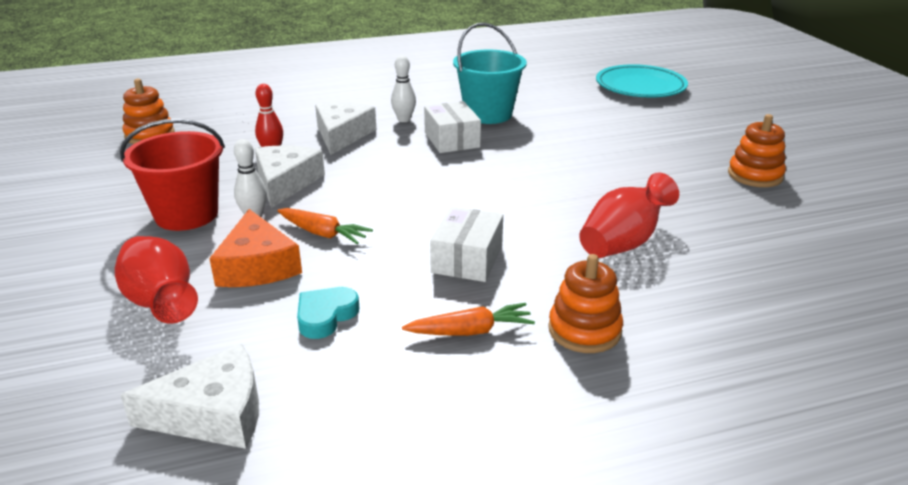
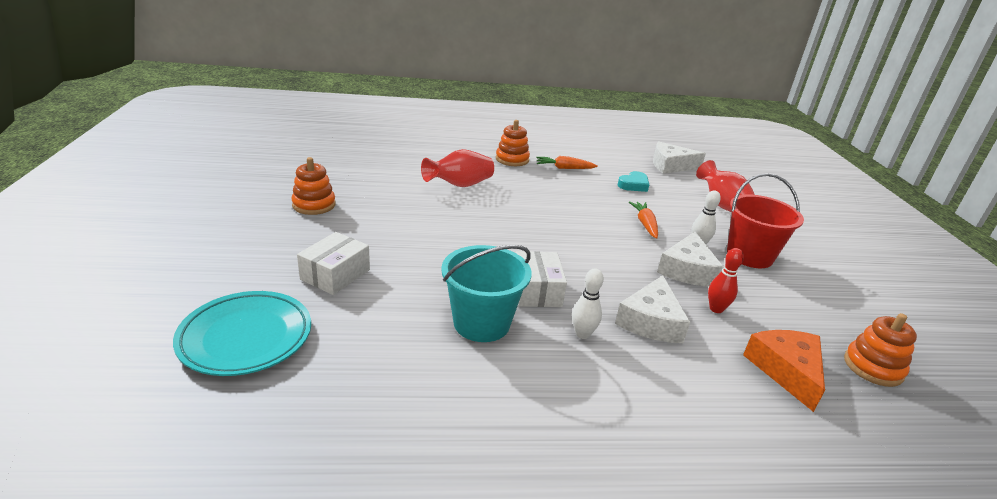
camera: 170 degrees left, 0 degrees up
orange cheese [209,209,302,287] -> orange cheese moved to [743,330,825,412]
orange carrot [278,208,373,244] -> orange carrot turned 45 degrees clockwise [629,201,658,239]
white box [430,206,503,282] -> white box moved to [297,232,370,295]

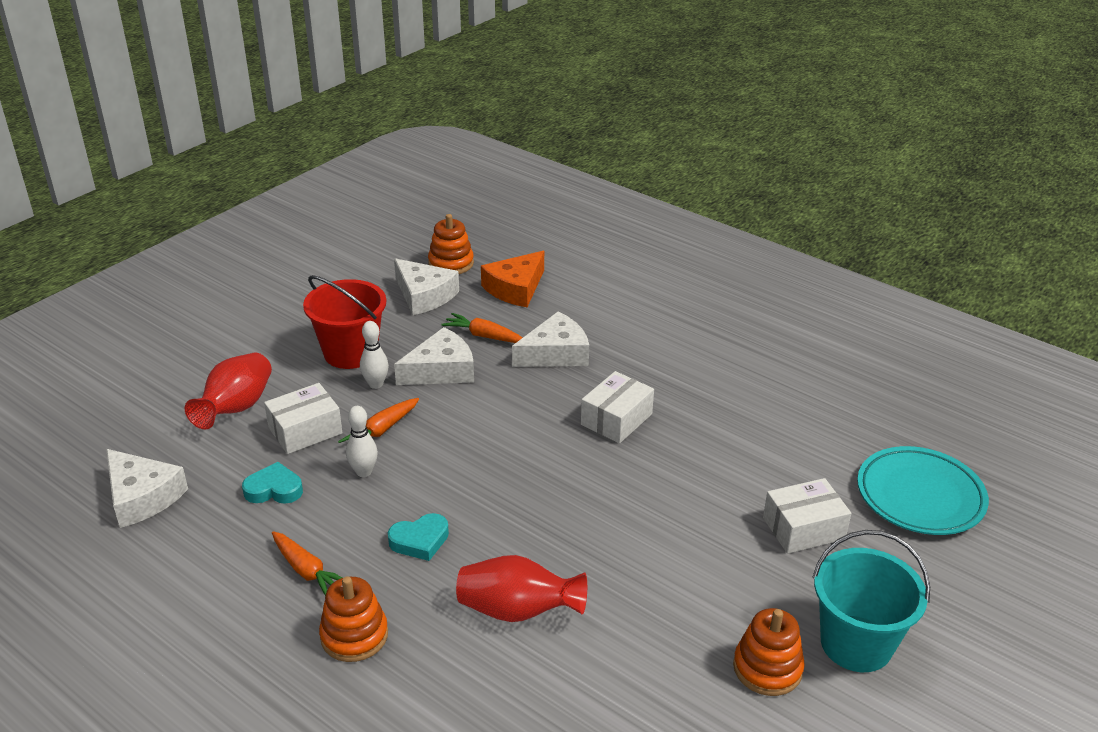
camera: 135 degrees left, 5 degrees up
turquoise bucket [441,245,532,342] -> turquoise bucket moved to [812,530,930,672]
white bowling pin [572,268,604,339] -> white bowling pin moved to [346,406,378,477]
red bowling pin [708,248,744,313] -> orange carrot [441,313,522,343]
none -> white box [264,383,342,454]
none -> turquoise heart [388,513,449,561]
none -> white cheese [394,258,459,315]

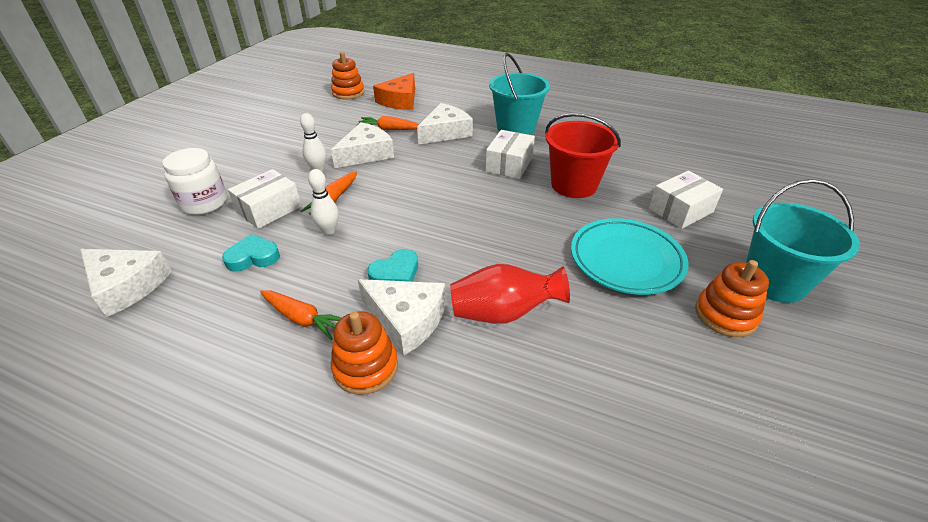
camera: 15 degrees left, 5 degrees up
red vase [184,353,272,429] -> white jar [162,148,227,215]
red bucket [303,275,387,369] -> red bucket moved to [545,113,621,198]
white cheese [394,258,459,315] -> white cheese moved to [358,279,446,356]
turquoise plate [857,446,989,535] -> turquoise plate moved to [571,218,688,295]
none -> turquoise bucket [489,53,550,135]

